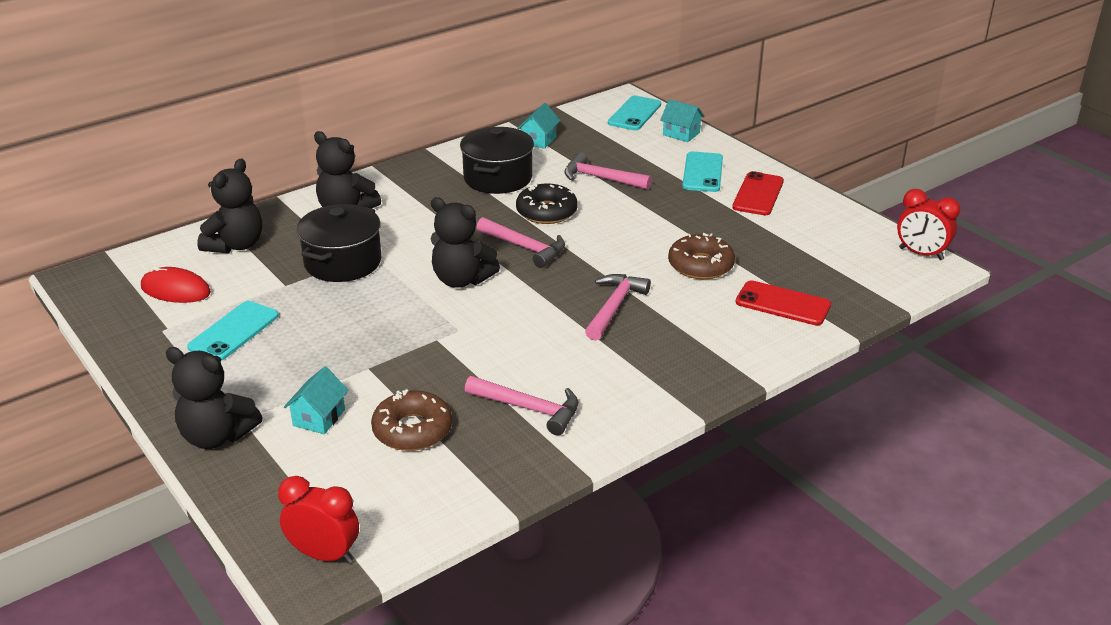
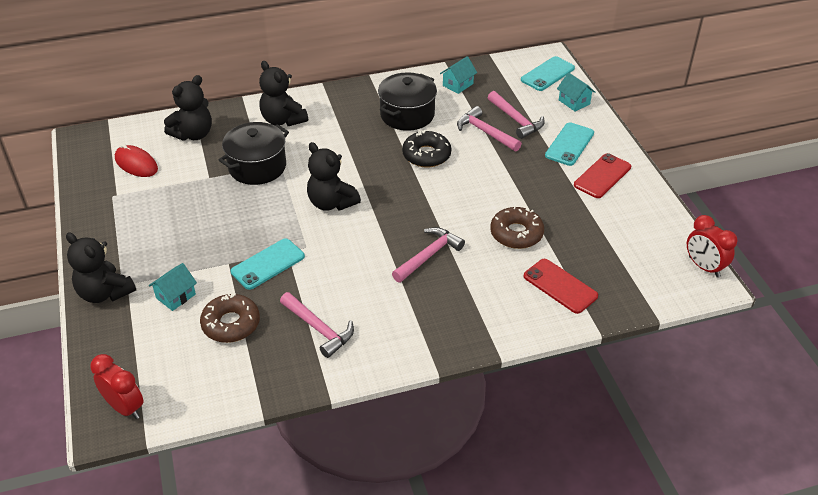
camera: 20 degrees right, 10 degrees up
turquoise phone [187,301,279,361] -> turquoise phone moved to [231,238,305,290]
pink hammer [477,217,565,268] -> pink hammer moved to [488,91,545,139]

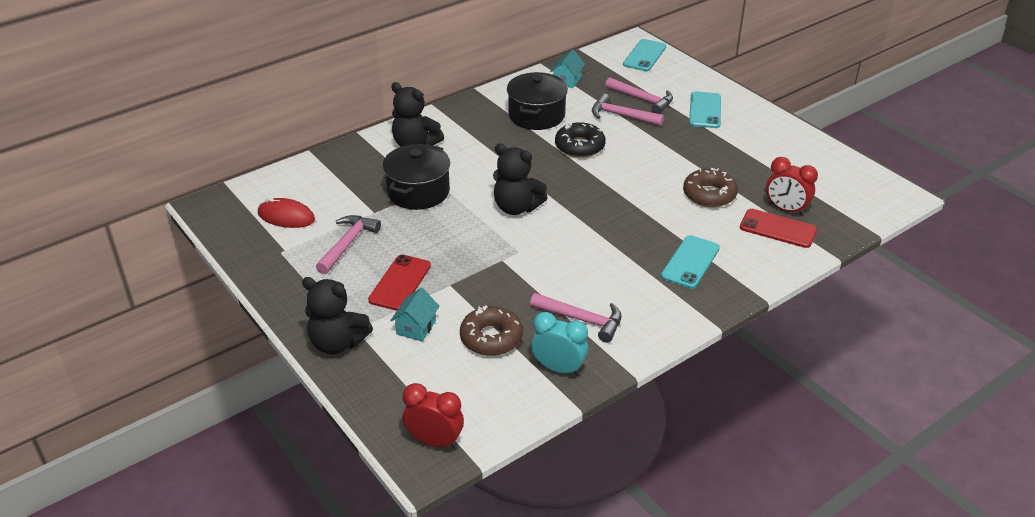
camera: 20 degrees left, 5 degrees down
black teddy bear [164,75,212,141] -> none
turquoise phone [231,238,305,290] -> turquoise phone moved to [661,235,720,289]
pink hammer [392,227,465,283] -> pink hammer moved to [316,215,381,274]
turquoise house [557,73,595,112] -> none
red phone [574,153,631,198] -> red phone moved to [368,255,431,311]
red clock [687,215,737,278] -> red clock moved to [766,157,818,216]
none -> turquoise clock [531,312,588,376]

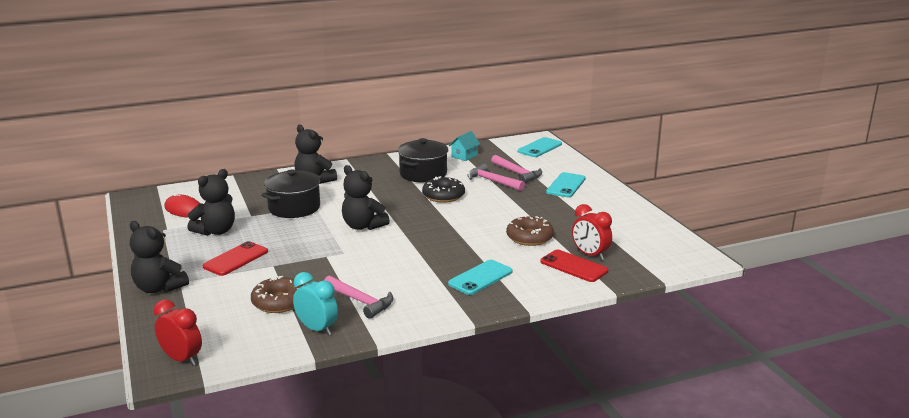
camera: 15 degrees right, 15 degrees down
pink hammer [316,215,381,274] -> black teddy bear [187,169,235,236]
turquoise house [390,288,440,342] -> none

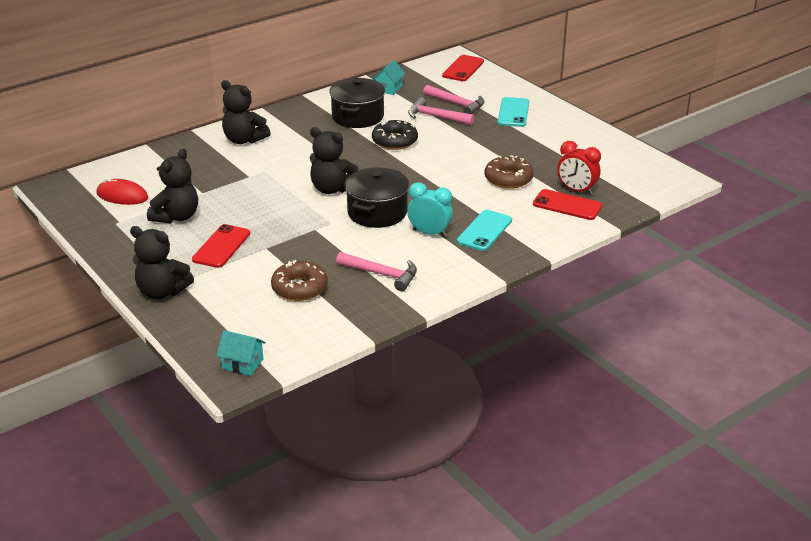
camera: 15 degrees left, 10 degrees up
red clock [154,299,202,366] -> turquoise house [216,330,266,376]
black pot [261,169,323,218] -> black pot moved to [345,167,409,228]
turquoise clock [293,272,338,336] -> turquoise clock moved to [407,182,453,237]
turquoise phone [518,137,562,157] -> red phone [442,55,484,81]

